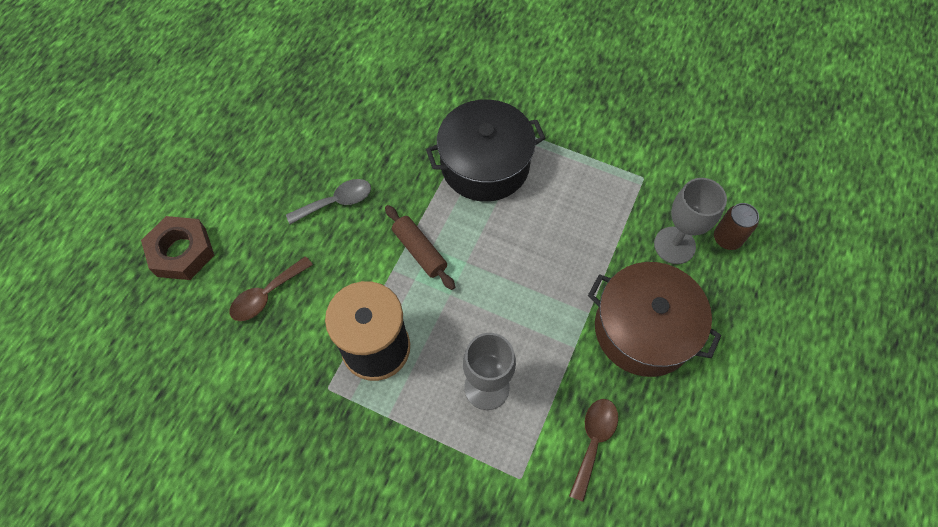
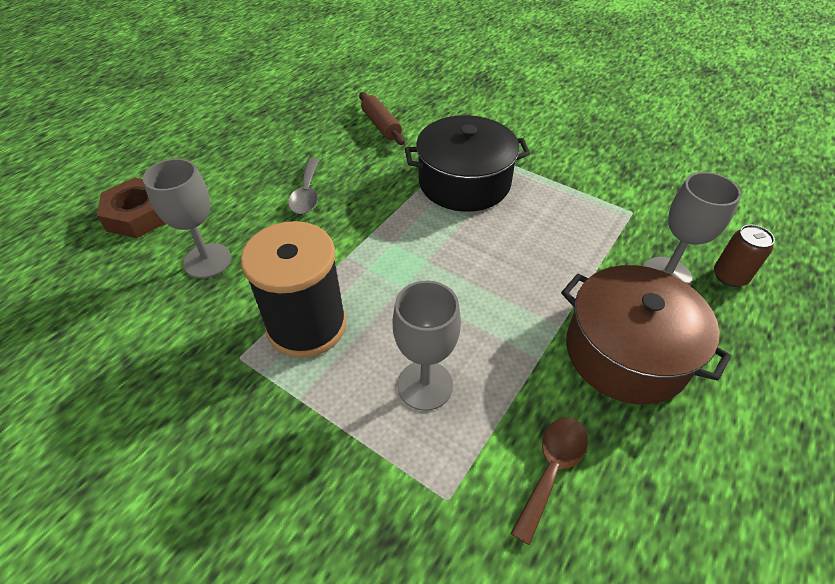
camera: 10 degrees right, 15 degrees down
brown spoon [230,256,313,321] -> grey goblet [143,158,231,278]
grey spoon [286,179,371,224] -> grey spoon turned 105 degrees clockwise [288,158,319,214]
brown rolling pin [385,205,455,290] -> brown rolling pin moved to [359,92,405,145]

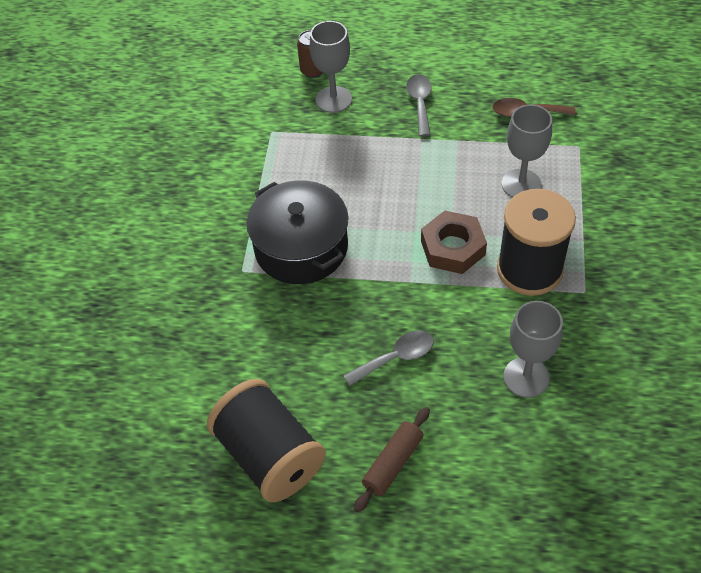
camera: 115 degrees left, 5 degrees up
brown nut [97,177,166,238] -> brown nut moved to [421,211,487,274]
brown rolling pin [359,92,405,145] -> brown rolling pin moved to [354,407,430,512]
brown pot [561,265,731,404] -> grey spoon [406,74,432,137]
none -> black spool [207,379,326,502]

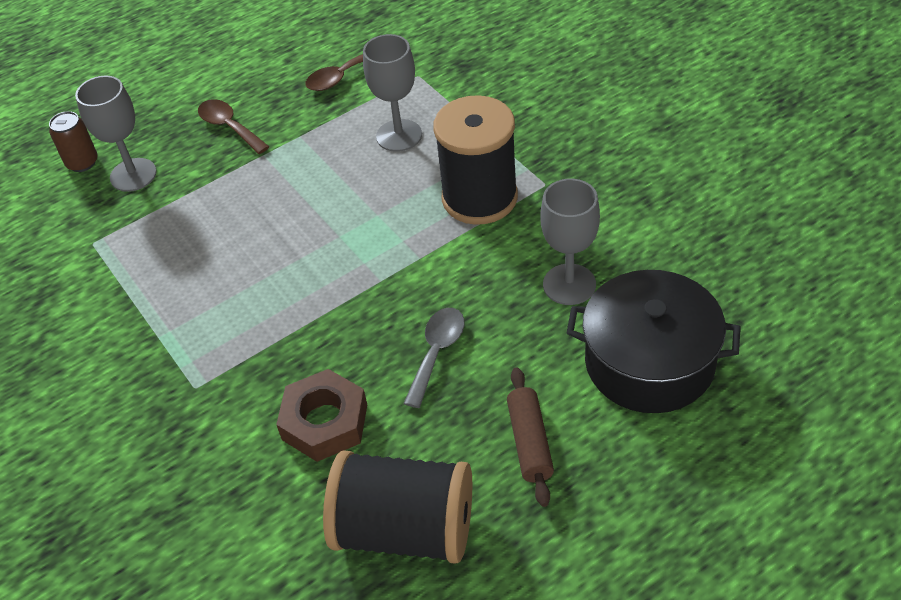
camera: 40 degrees left, 5 degrees down
black pot [246,180,349,284] -> black pot moved to [567,270,741,413]
grey spoon [406,74,432,137] -> brown spoon [198,99,269,154]
brown nut [421,211,487,274] -> brown nut moved to [276,369,367,462]

